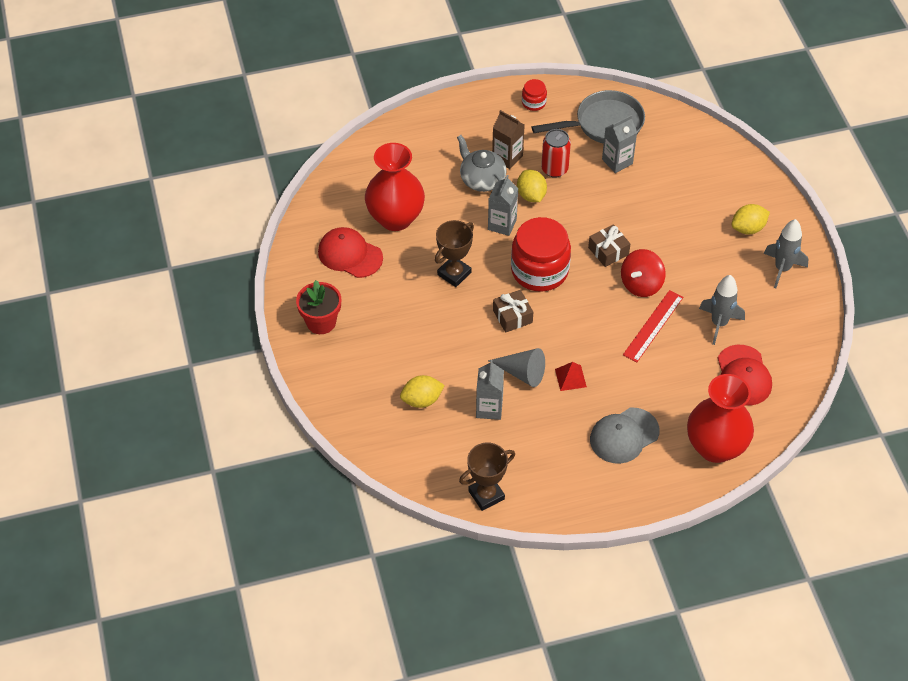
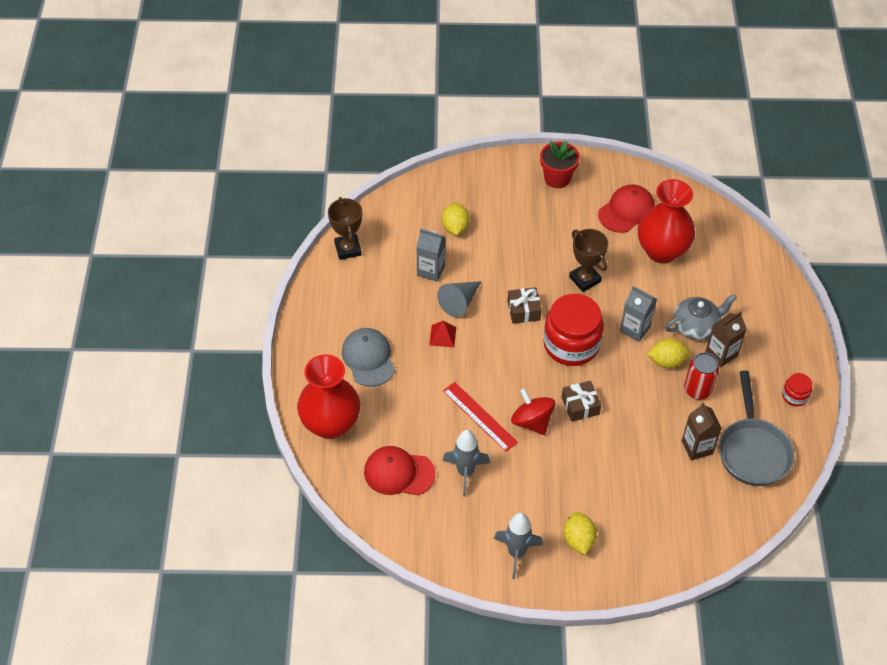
camera: 105 degrees right, 0 degrees up
grey carton [602,115,637,173] -> brown carton [682,402,722,461]

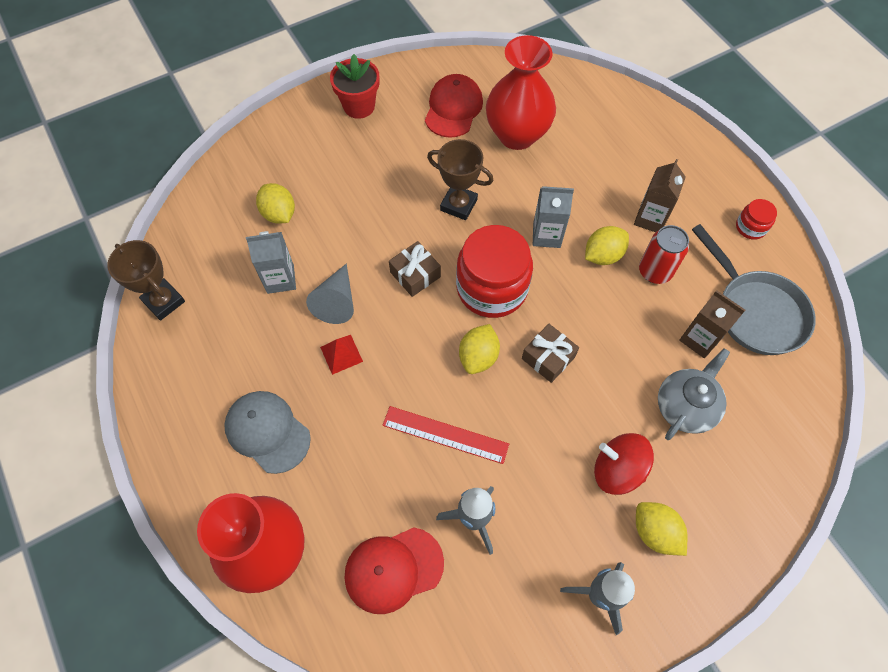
camera: 30 degrees left, 10 degrees up
red spinning top [511,388,555,435] -> red spinning top moved to [594,433,654,495]
grey teapot [665,294,737,340] -> grey teapot moved to [658,348,730,440]
none -> yellow lemon [459,324,500,374]

